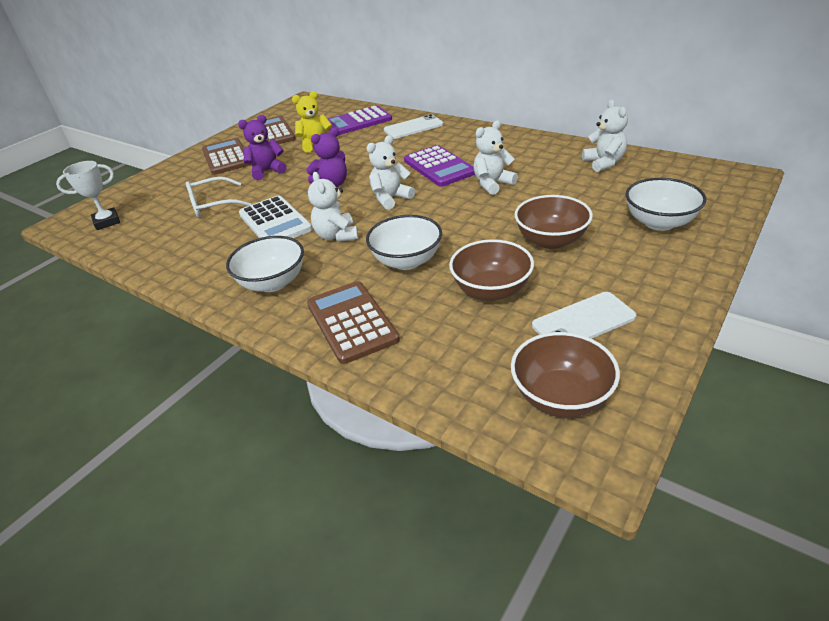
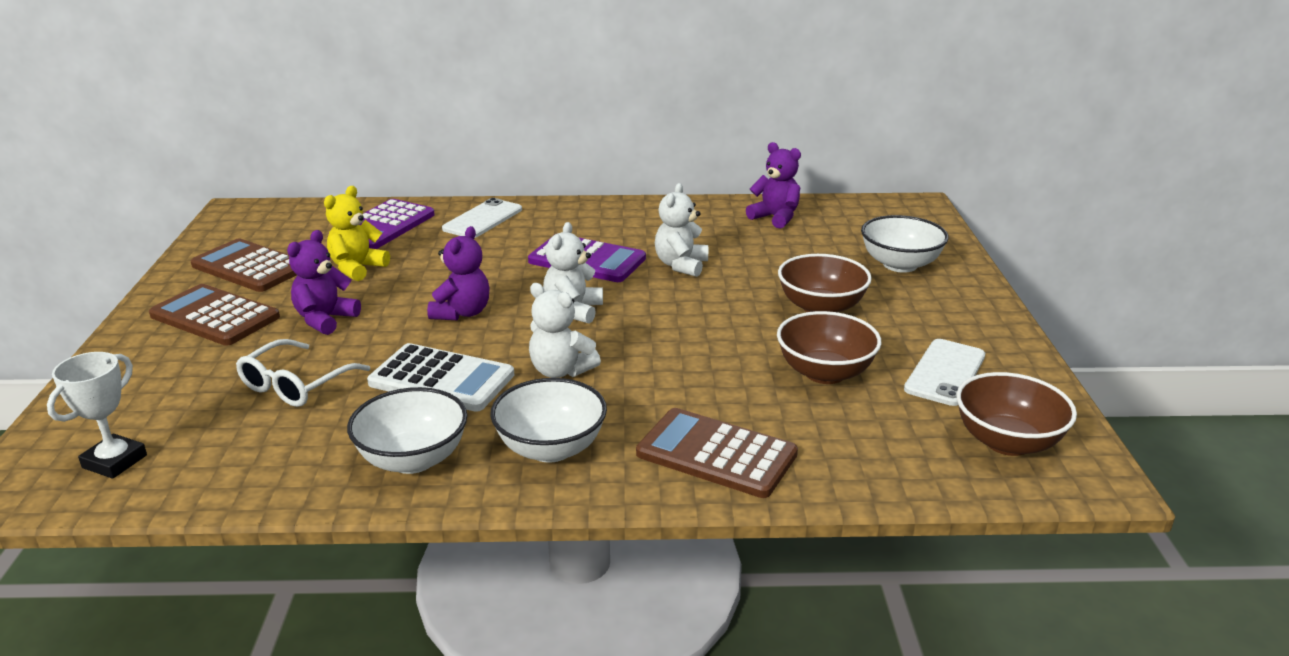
camera: 40 degrees left, 10 degrees down
white bowl [366,215,442,270] -> white bowl moved to [347,387,467,474]
white teddy bear [582,100,628,172] -> purple teddy bear [746,142,801,229]

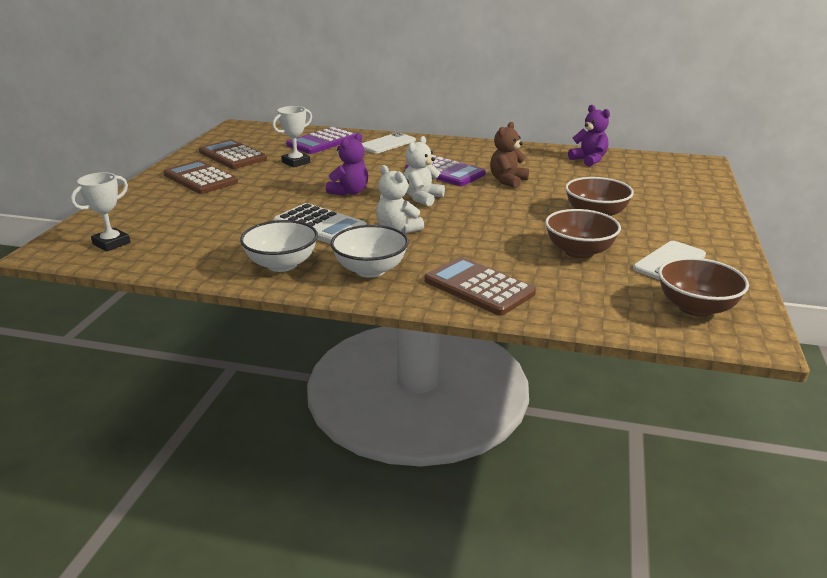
camera: 15 degrees right, 0 degrees up
white glasses [236,339,370,407] -> none
purple teddy bear [287,230,361,335] -> none
yellow teddy bear [324,186,390,281] -> white trophy [272,106,312,168]
white teddy bear [655,183,708,277] -> brown teddy bear [490,122,529,188]
white bowl [861,215,949,273] -> none

